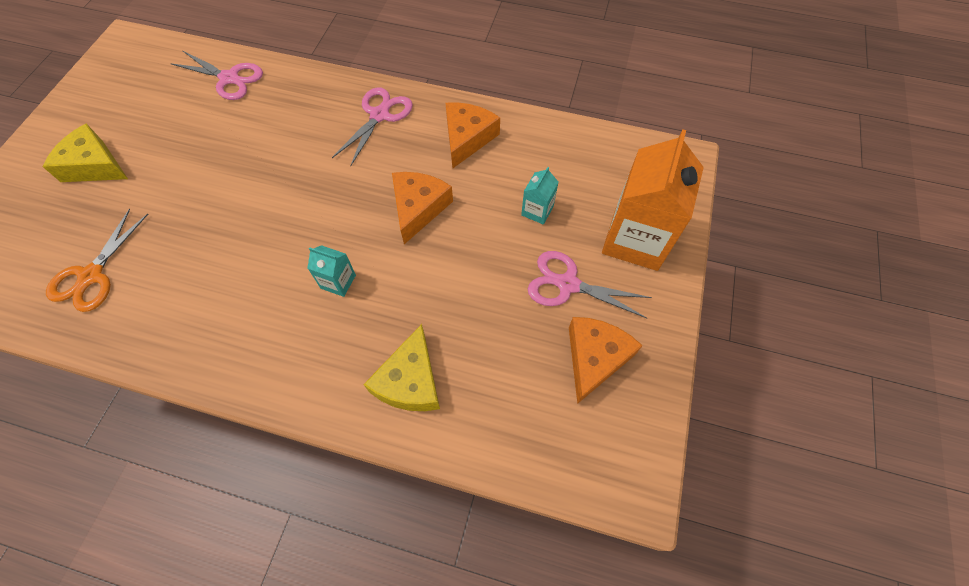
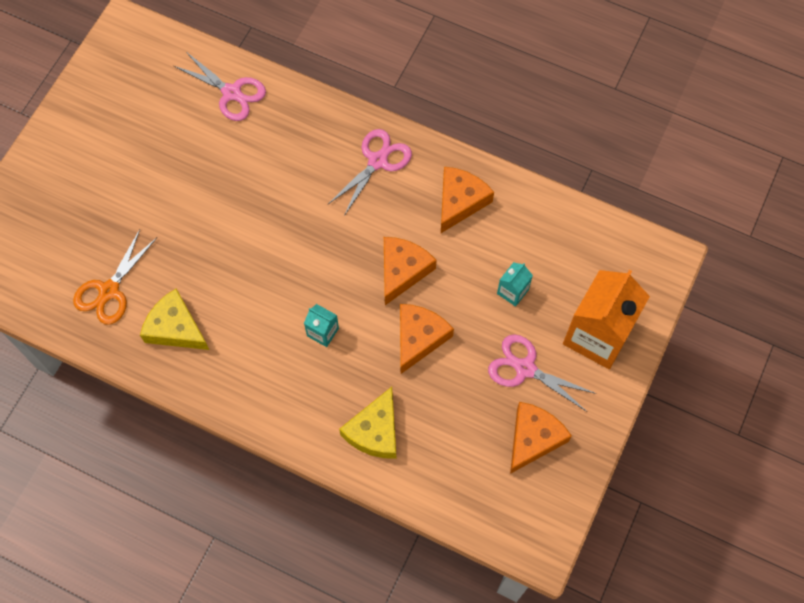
camera: 10 degrees right, 5 degrees up
yellow cheese [43,124,128,182] -> yellow cheese moved to [140,289,209,350]
none -> orange cheese [400,304,454,374]

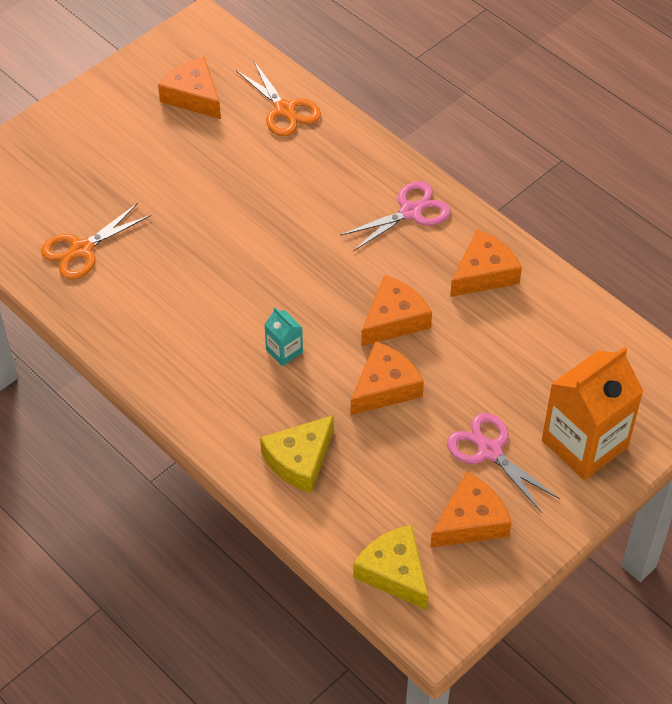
camera: 20 degrees right, 15 degrees down
yellow cheese [140,289,209,350] -> yellow cheese moved to [353,525,429,610]
pink scissors [174,52,266,121] -> orange scissors [236,61,321,136]
turquoise carton [497,262,533,307] -> none
none -> orange cheese [158,57,221,119]

